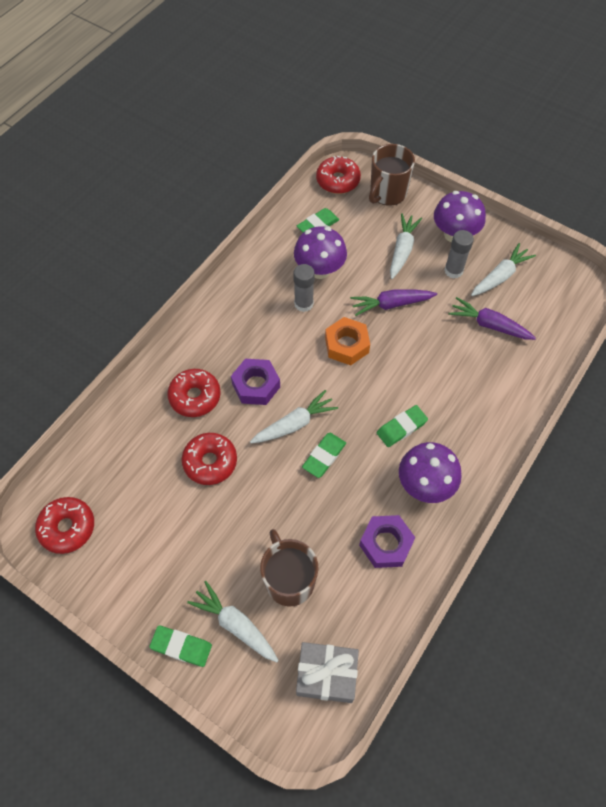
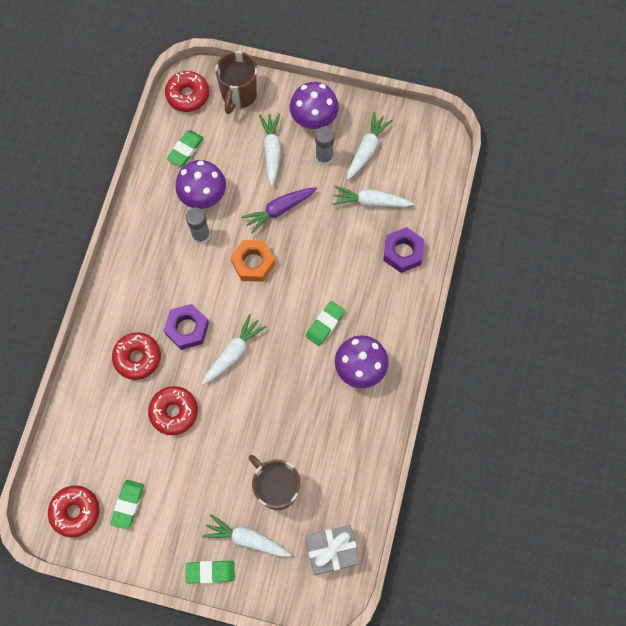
camera: 20 degrees left, 10 degrees up
green eraser [302,433,346,478] -> green eraser moved to [110,480,144,530]
purple nut [359,515,416,568] -> purple nut moved to [383,227,425,273]
purple carrot [449,297,536,340] -> white carrot [333,186,414,207]

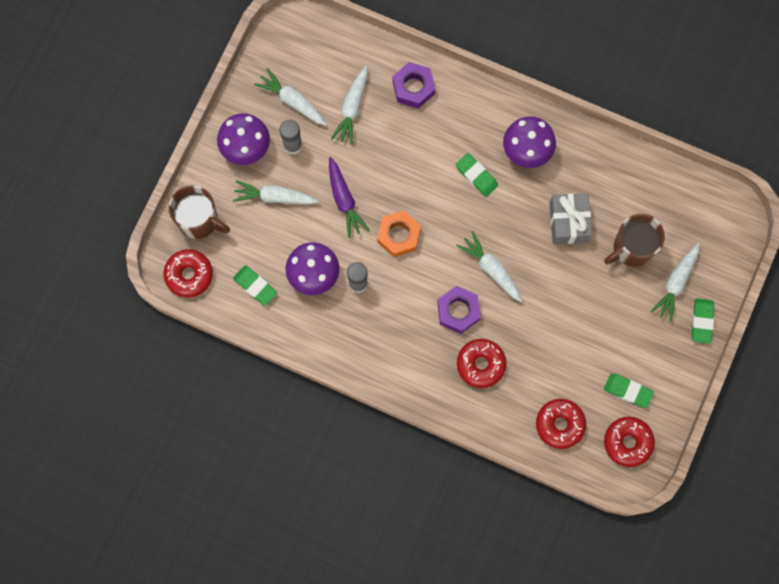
camera: 80 degrees left, 5 degrees up
red donut [148,386,198,435] -> red donut moved to [536,399,586,449]
grey gift [306,525,360,575] -> grey gift moved to [549,193,592,244]

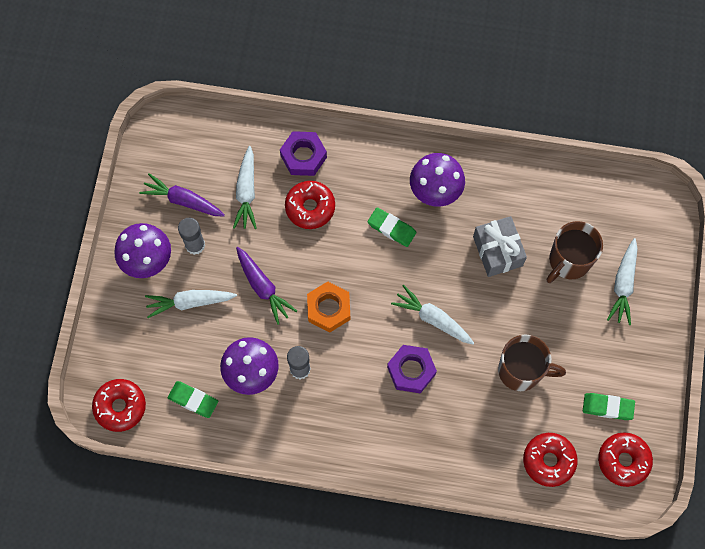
camera: 15 degrees left, 5 degrees down
brown mug [169,185,230,239] -> brown mug moved to [498,335,566,391]
white carrot [254,68,327,126] -> purple carrot [139,173,225,216]
red donut [457,339,507,388] -> red donut moved to [285,181,335,229]
green eraser [692,298,714,344] -> none

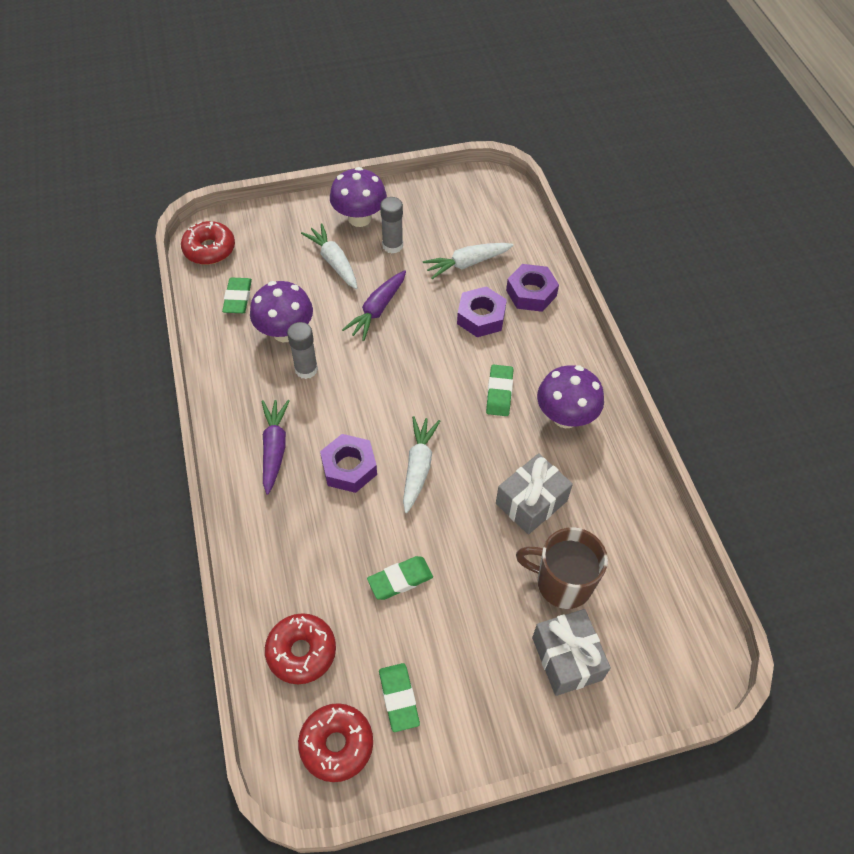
camera: 65 degrees right, 15 degrees down
purple carrot [139,173,225,216] -> purple carrot moved to [261,400,290,495]
red donut [285,181,335,229] -> purple nut [457,286,507,337]
orange nut [307,281,350,332] -> none
brown mug [498,335,566,391] -> green eraser [367,556,433,600]
white carrot [607,238,638,325] -> grey gift [532,609,611,696]

